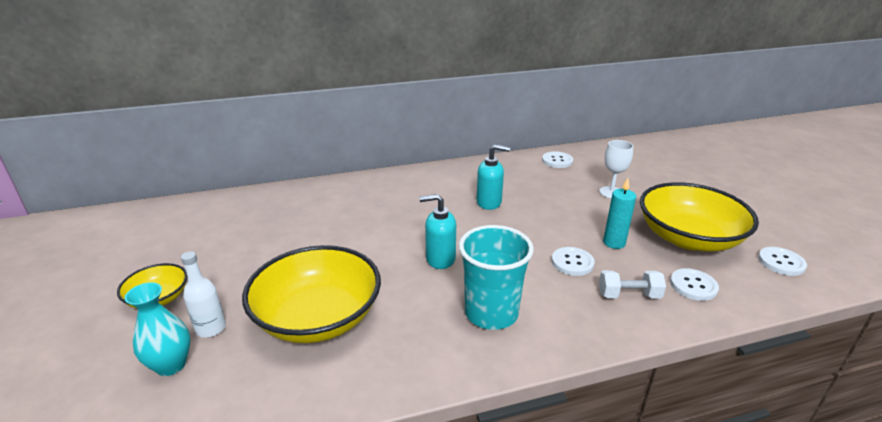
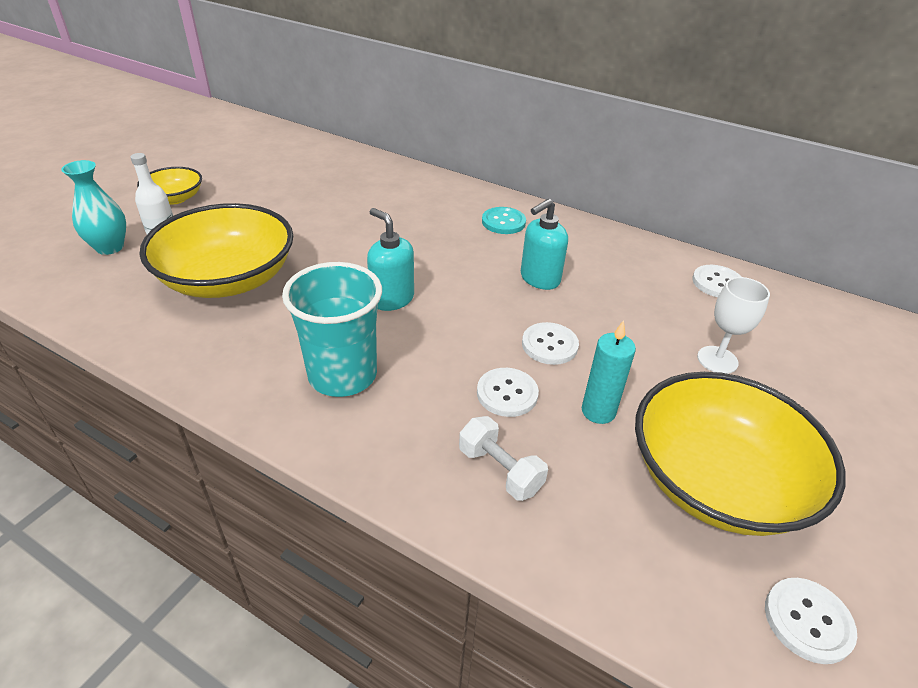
camera: 45 degrees right, 10 degrees up
turquoise soap dispenser [476,145,510,210] -> turquoise soap dispenser turned 90 degrees clockwise [521,199,568,290]
white button [670,268,719,301] -> white button moved to [522,322,579,365]
none -> turquoise button [482,207,526,234]

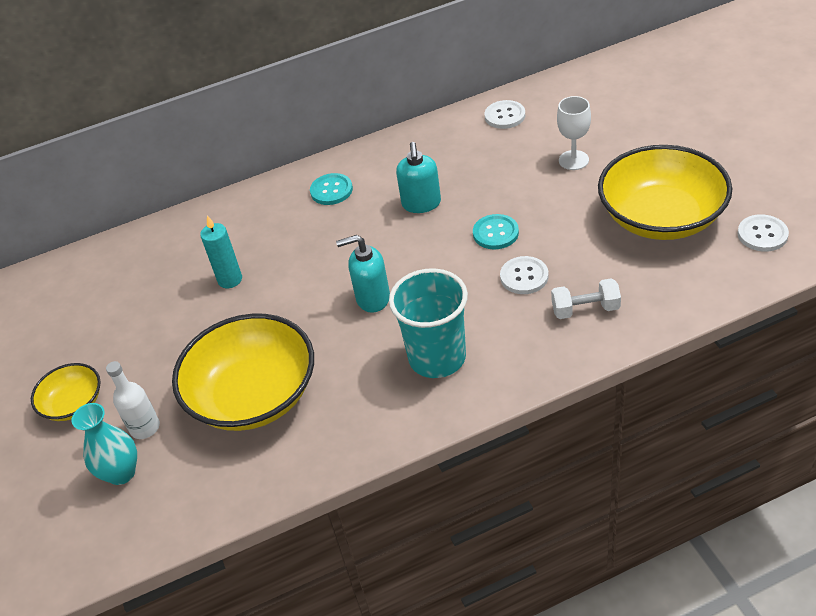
camera: 45 degrees left, 5 degrees up
white button [522,322,579,365] -> turquoise button [473,214,519,249]
turquoise candle [582,320,636,424] -> turquoise candle moved to [200,216,242,288]

